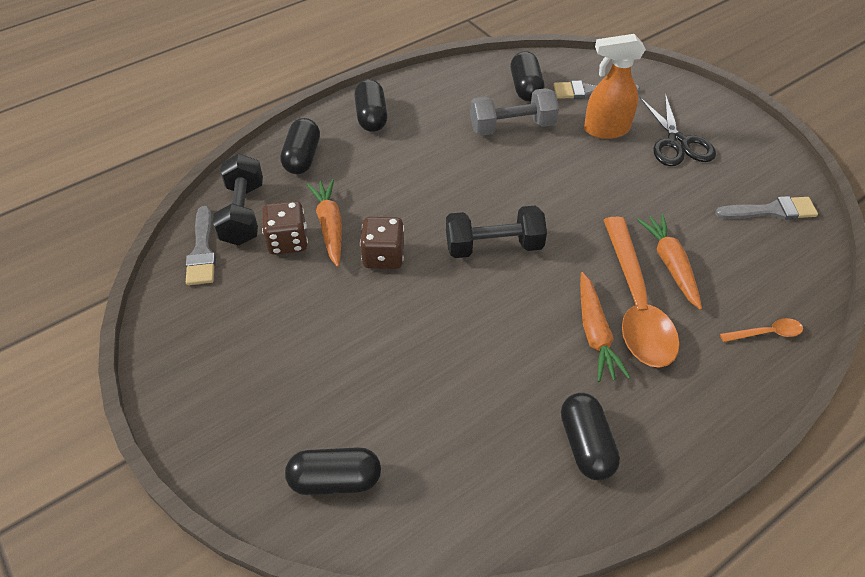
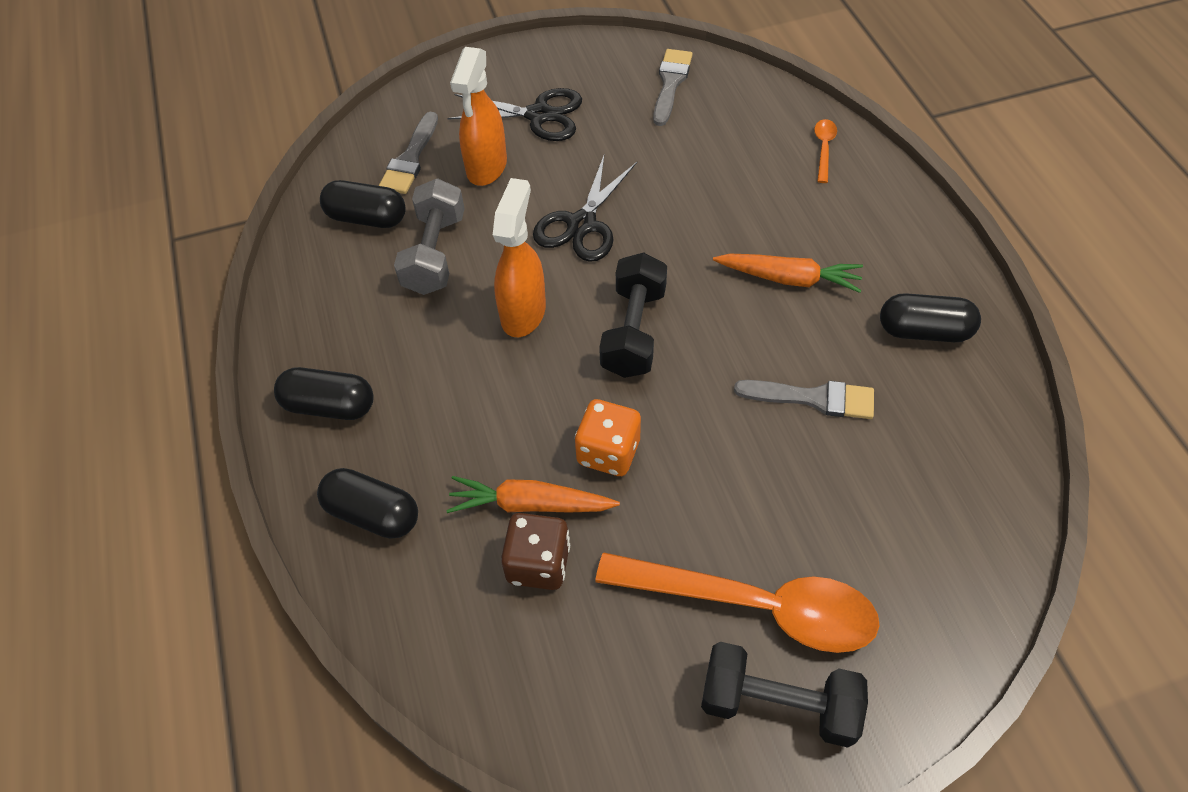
camera: 70 degrees left, 5 degrees up
grey brush [186,206,216,285] -> grey brush moved to [734,380,874,419]
black dumbbell [212,154,263,246] -> black dumbbell moved to [701,642,868,748]
black capsule [285,447,381,495] -> none
brown dice [360,217,404,269] -> orange dice [575,399,641,476]
orange spoon [604,217,680,368] -> orange spoon moved to [595,552,880,653]
orange carrot [637,214,702,310] -> none
none -> orange spray bottle [493,178,546,337]
none -> black scissors [533,156,637,262]

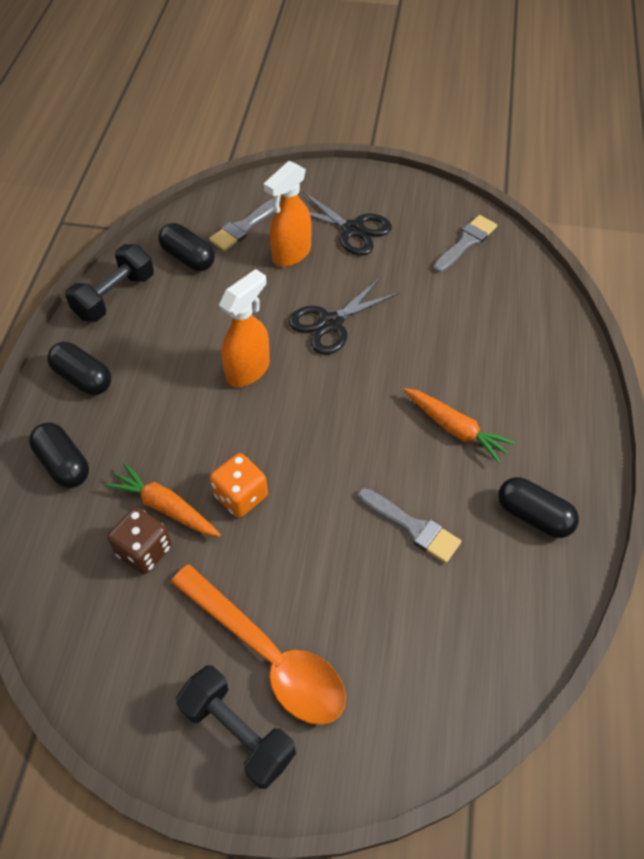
camera: 25 degrees right, 0 degrees up
grey dumbbell [394,178,465,295] -> none
black dumbbell [599,252,667,378] -> black dumbbell moved to [65,244,154,322]
orange spoon [814,119,837,183] -> none

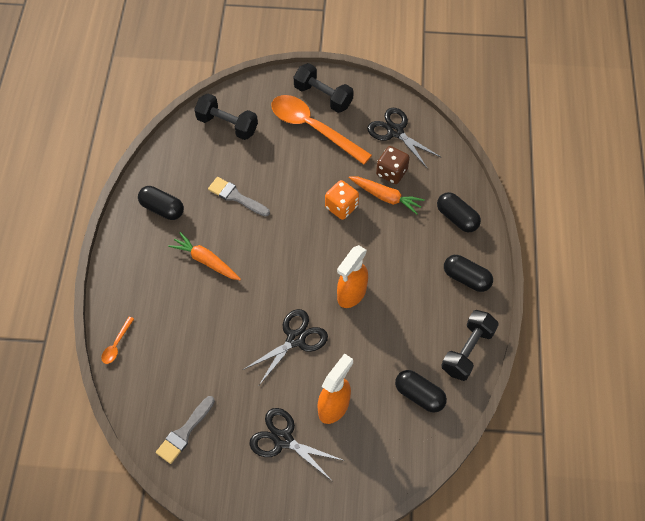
camera: 175 degrees right, 5 degrees up
grey brush [209,198,281,251] -> none
none -> orange spoon [101,317,134,364]
none -> black dumbbell [194,93,258,140]
none -> black scissors [367,108,441,168]

